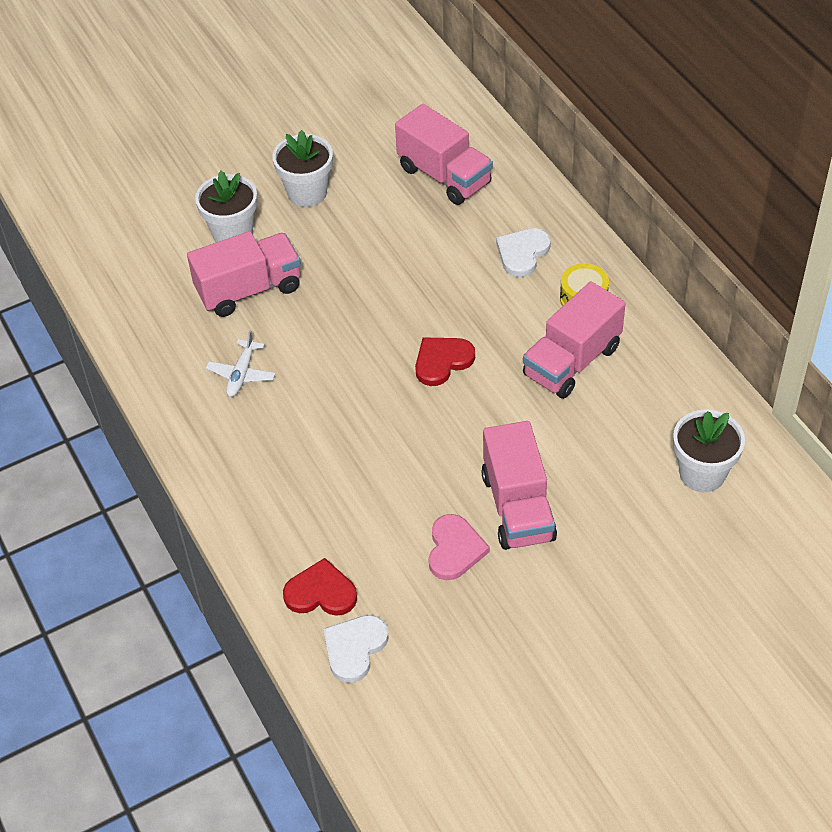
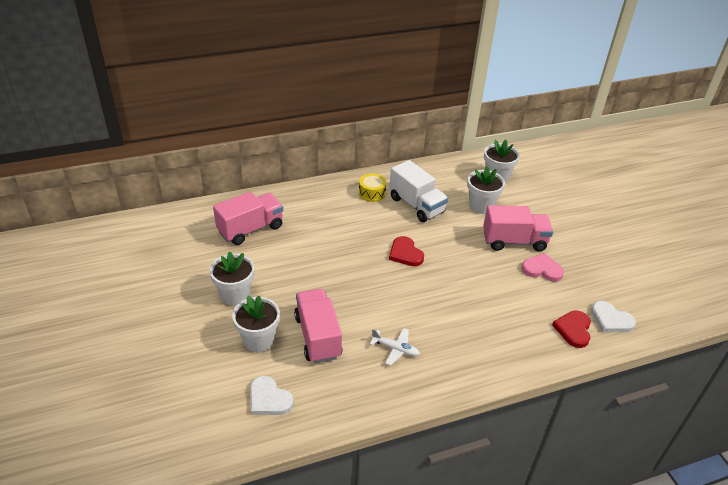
camera: 85 degrees left, 10 degrees down
white heart [496,228,551,277] -> white heart moved to [250,376,294,415]
pink truck [523,281,625,399] -> white truck [389,160,448,222]
none -> white flower pot [467,166,505,214]

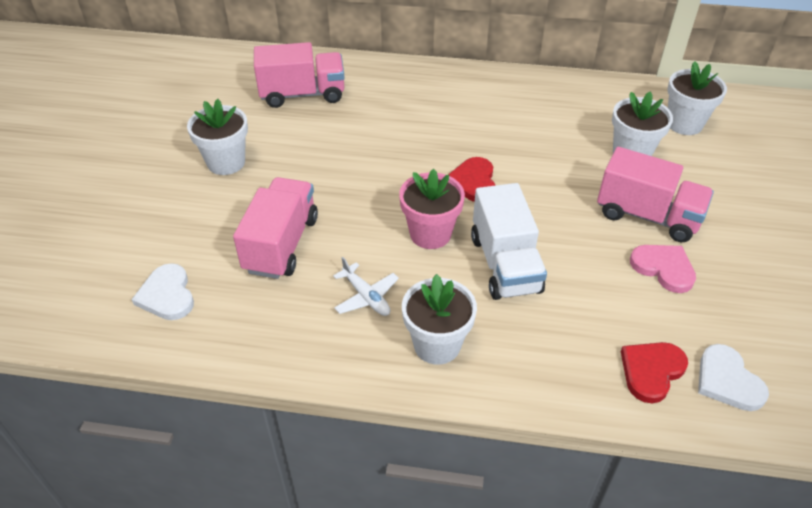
camera: 30 degrees right, 5 degrees up
white flower pot [232,296,280,352] -> white flower pot moved to [402,274,477,365]
yellow drum [359,173,386,202] -> none
white truck [389,160,448,222] -> white truck moved to [471,183,547,300]
none -> pink flower pot [399,169,465,249]

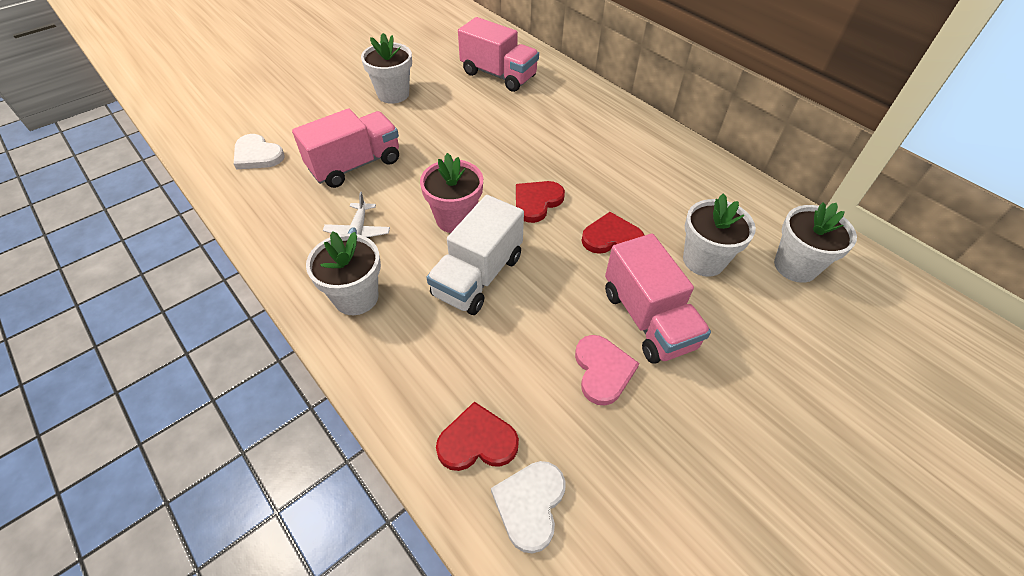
camera: 40 degrees right, 5 degrees up
white heart [131,263,194,320] -> white heart turned 75 degrees counterclockwise [234,134,285,170]
none -> red heart [582,212,645,254]

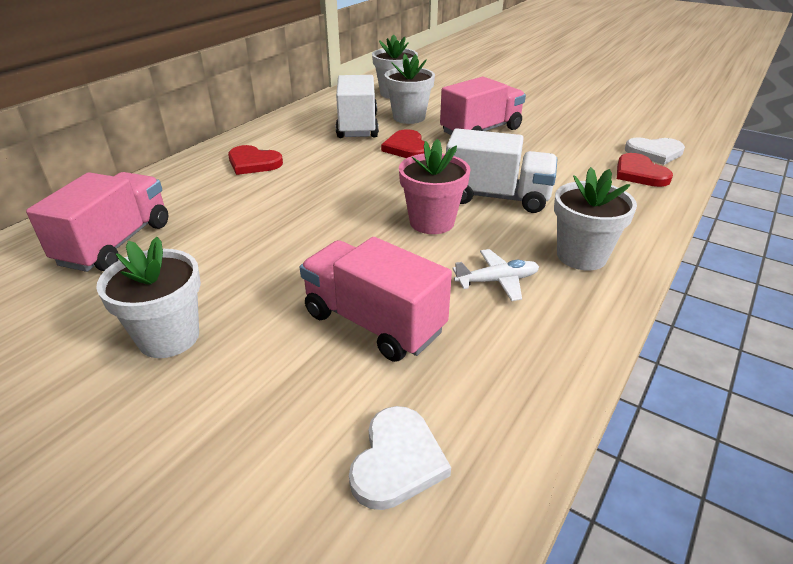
camera: 105 degrees left, 15 degrees down
red heart [516,181,565,223] -> red heart moved to [228,145,283,175]
pink heart [575,335,640,405] -> none
none -> white truck [336,75,379,138]

